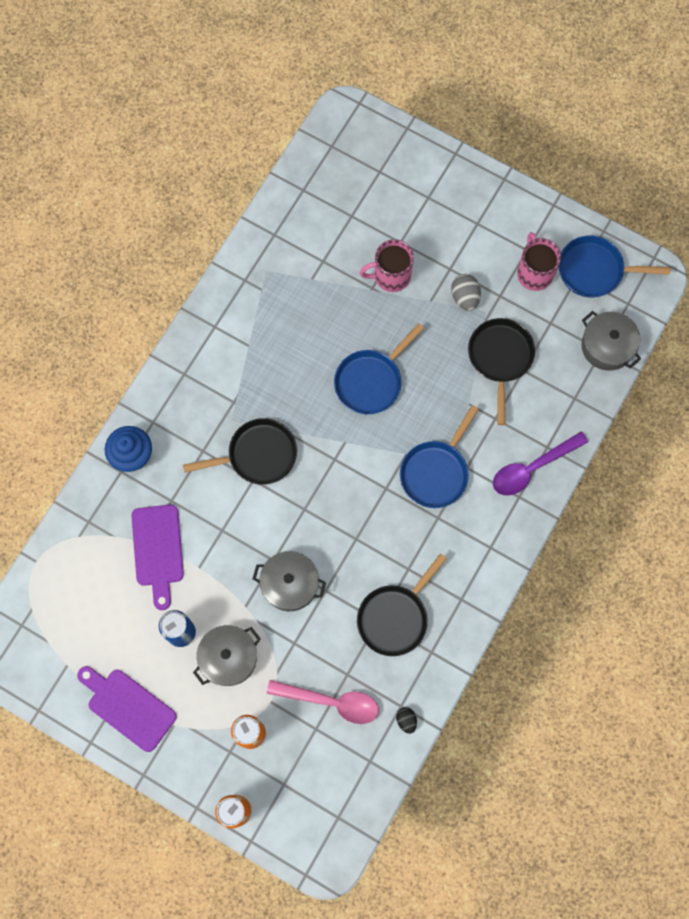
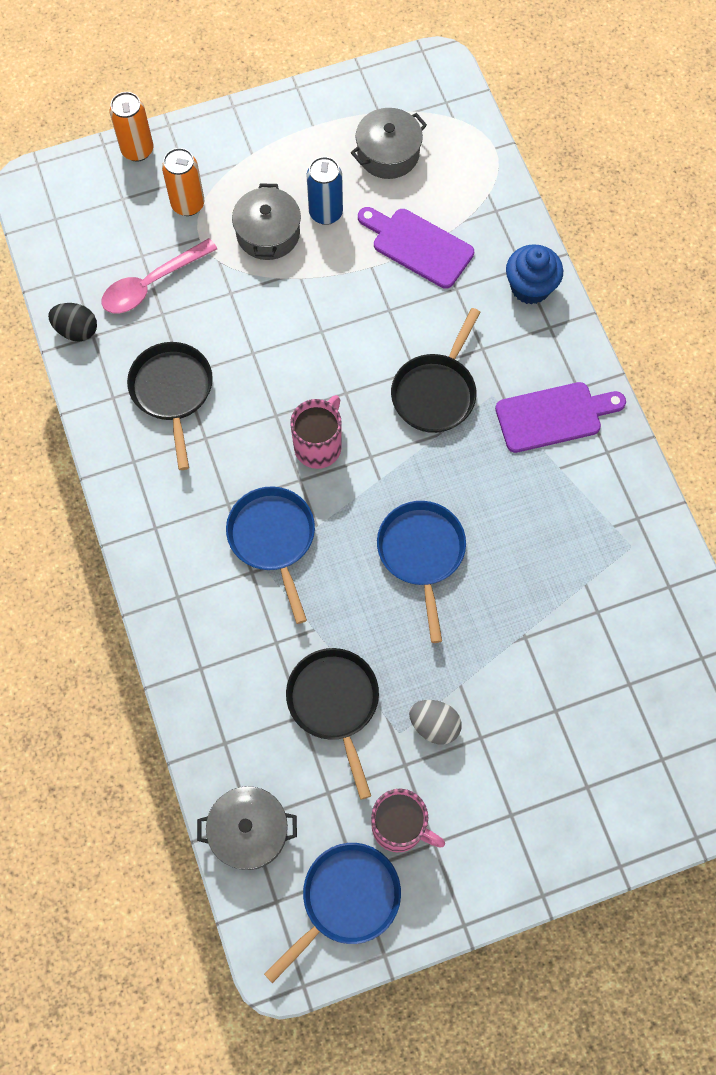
camera: 130 degrees right, 5 degrees down
purple cutting board [77,666,177,752] -> purple cutting board moved to [495,382,626,453]
grey pot [253,551,326,611] -> grey pot moved to [351,108,427,179]
pink mug [359,239,414,292] -> pink mug moved to [290,395,342,469]
black egg [396,707,417,734] -> black egg [48,303,97,342], size x1.57
black pan [468,318,535,425] -> black pan turned 150 degrees counterclockwise [286,648,379,800]
purple spoon [493,432,588,496] -> none

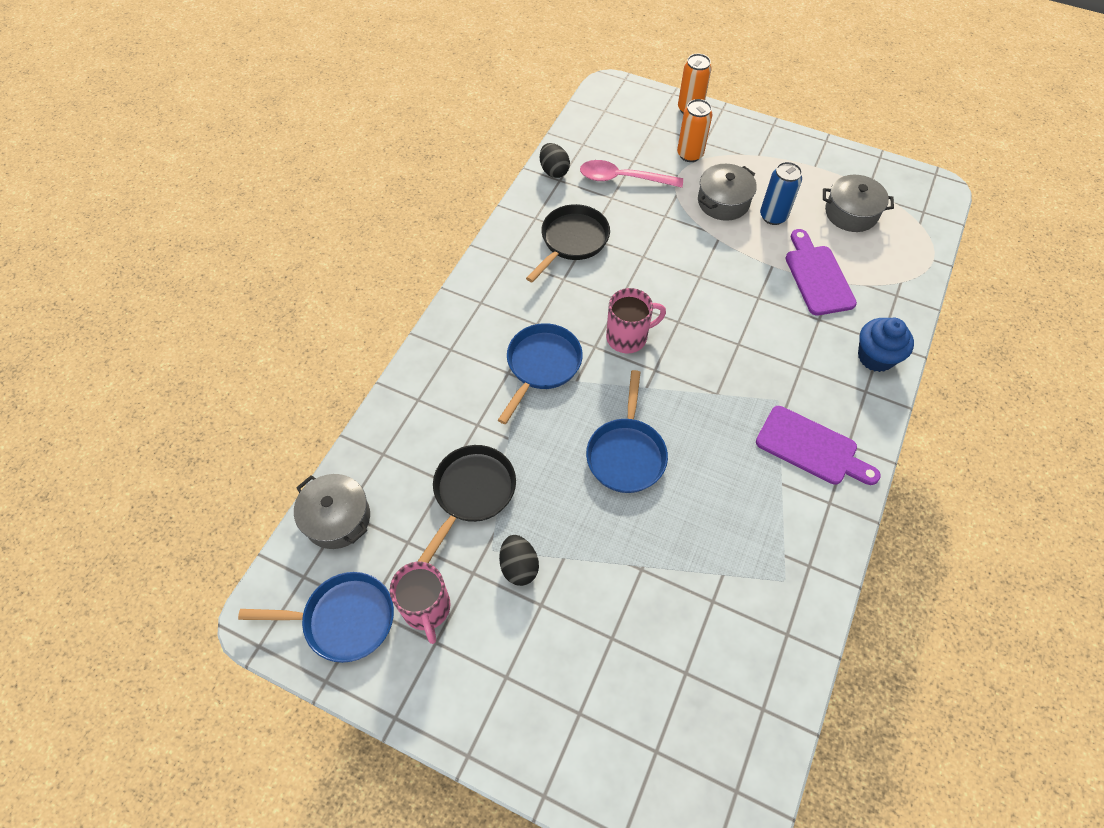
camera: 45 degrees right, 10 degrees down
blue pan [377,501,466,643] -> blue pan turned 150 degrees clockwise [586,370,668,493]
black pan [391,308,480,433] -> none
grey egg [409,700,462,744] -> black egg [499,535,539,586]

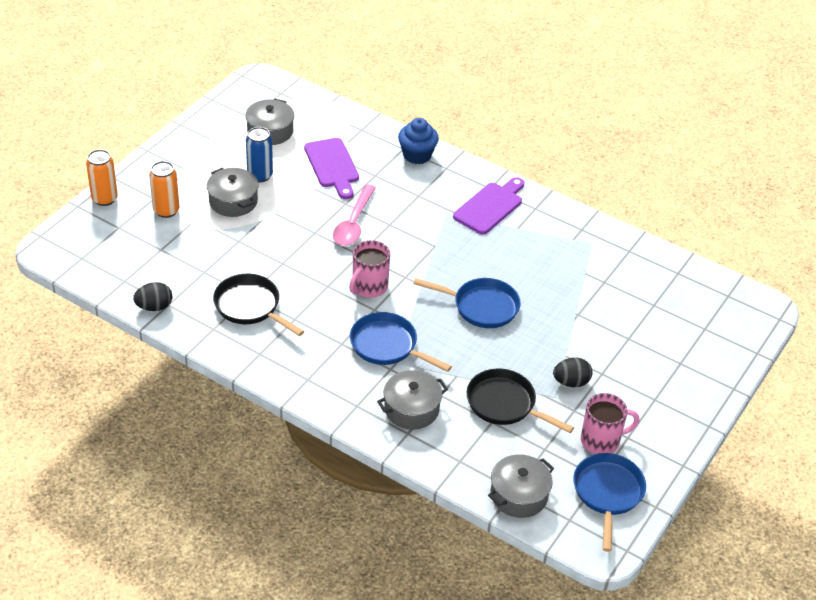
camera: 85 degrees left, 15 degrees down
pink spoon [580,160,683,188] -> pink spoon moved to [333,184,376,246]
pink mug [606,288,666,353] -> pink mug turned 135 degrees counterclockwise [349,240,390,298]
purple cutting board [785,229,857,316] -> purple cutting board turned 105 degrees counterclockwise [304,138,359,199]
none -> grey pot [377,370,448,430]

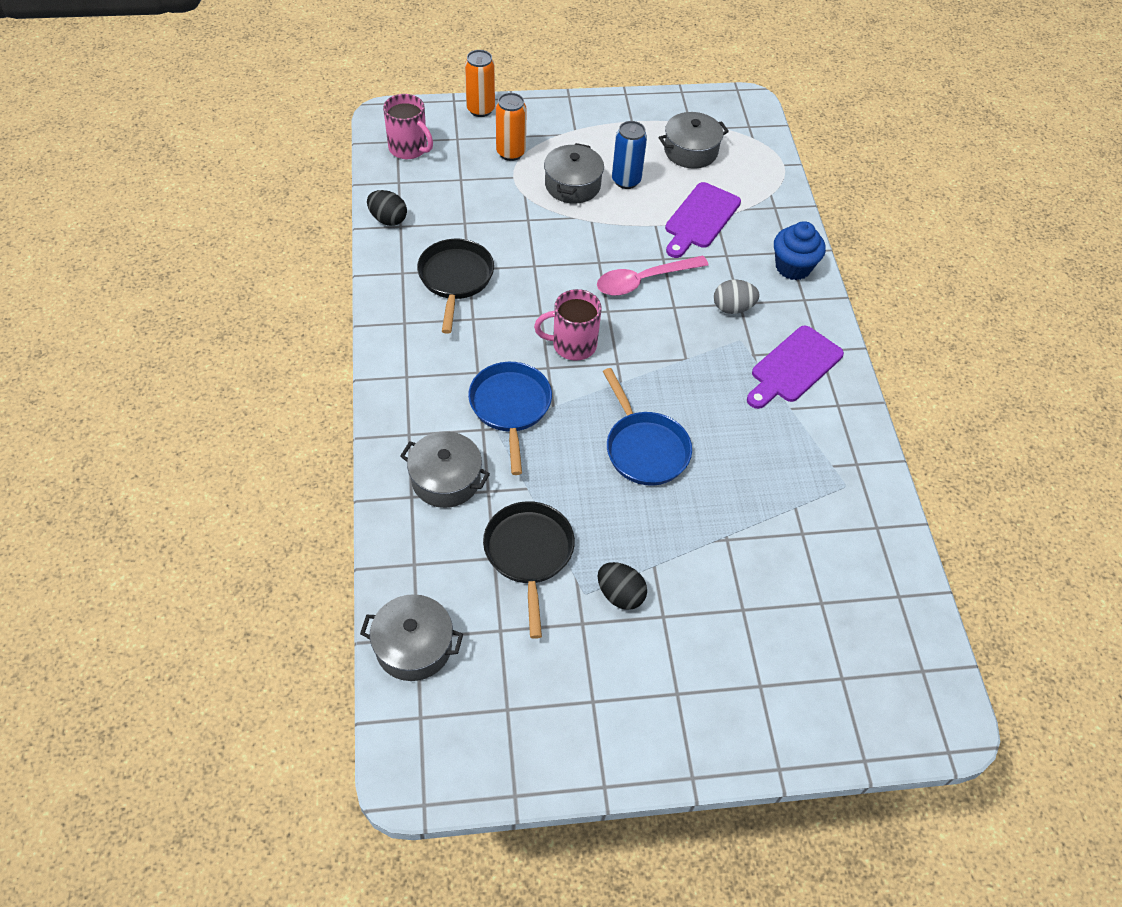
camera: 50 degrees right, 10 degrees up
purple cutting board [453,177,524,234] -> purple cutting board turned 135 degrees clockwise [747,325,844,409]
blue pan [573,453,646,552] -> none
pink mug [581,393,639,454] -> pink mug moved to [383,94,433,159]
none -> grey egg [714,279,759,314]

